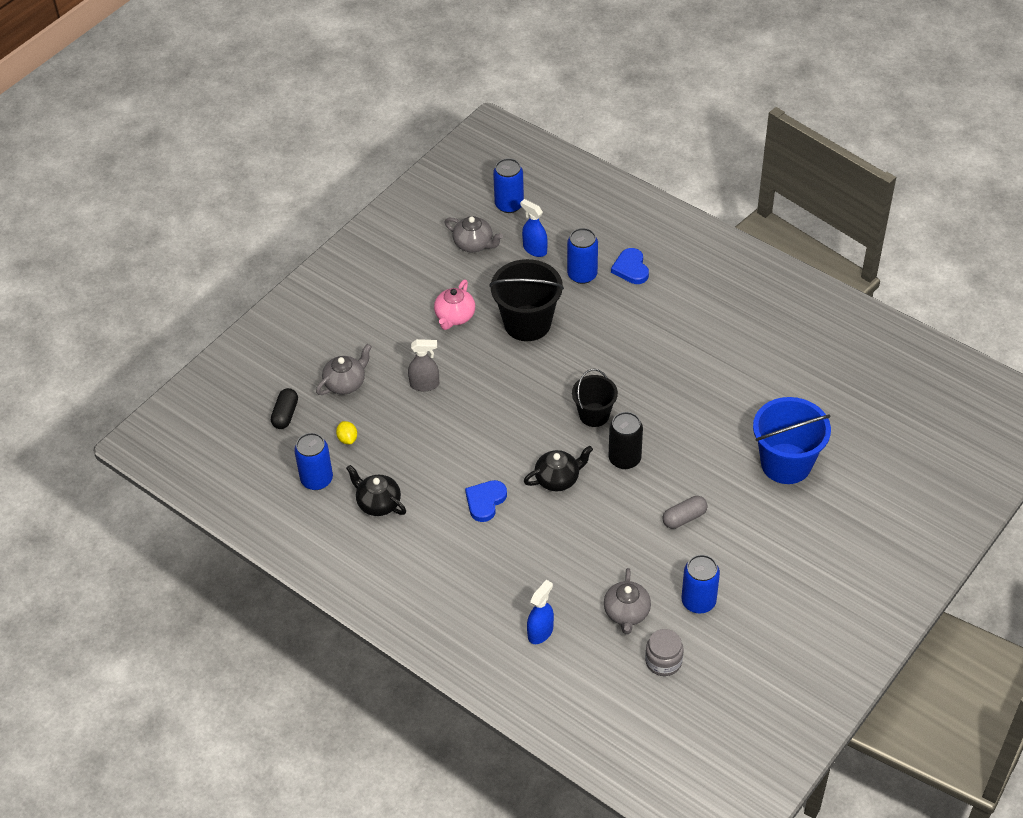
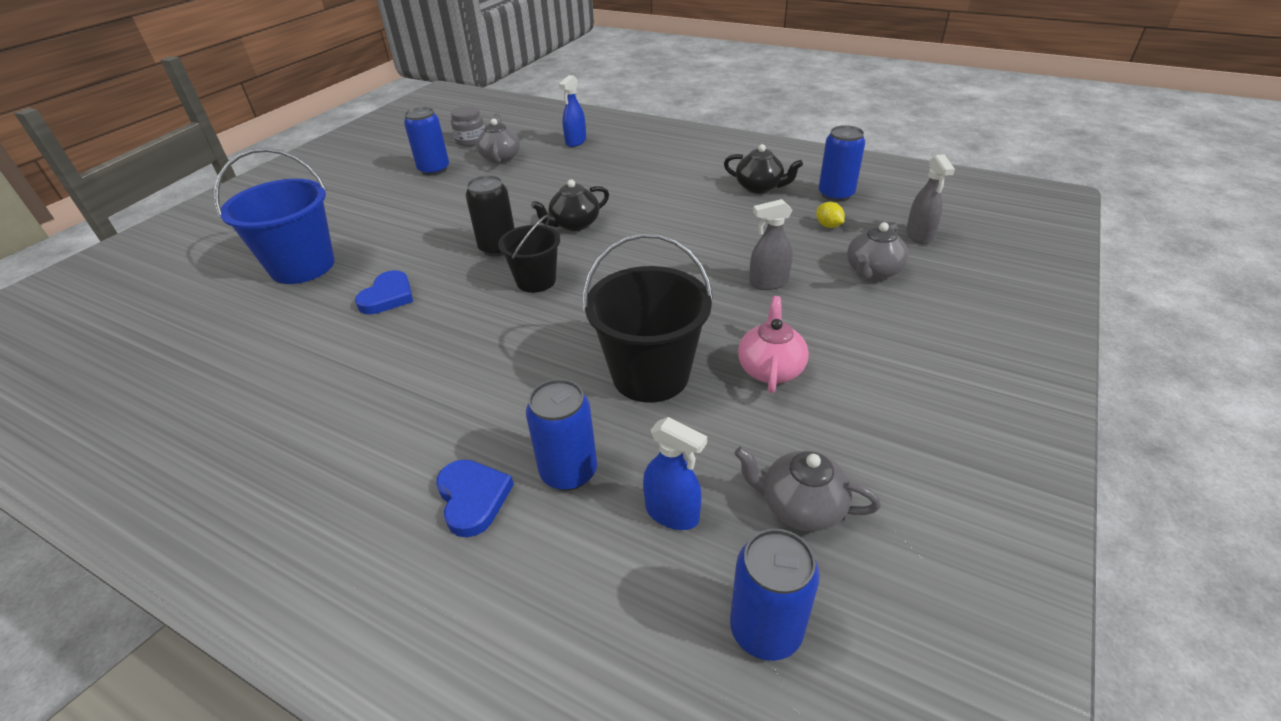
camera: 170 degrees right, 10 degrees down
black capsule [271,388,298,429] -> grey spray bottle [906,154,955,244]
blue heart [465,480,507,522] -> blue heart moved to [355,270,413,314]
grey capsule [662,496,708,529] -> none

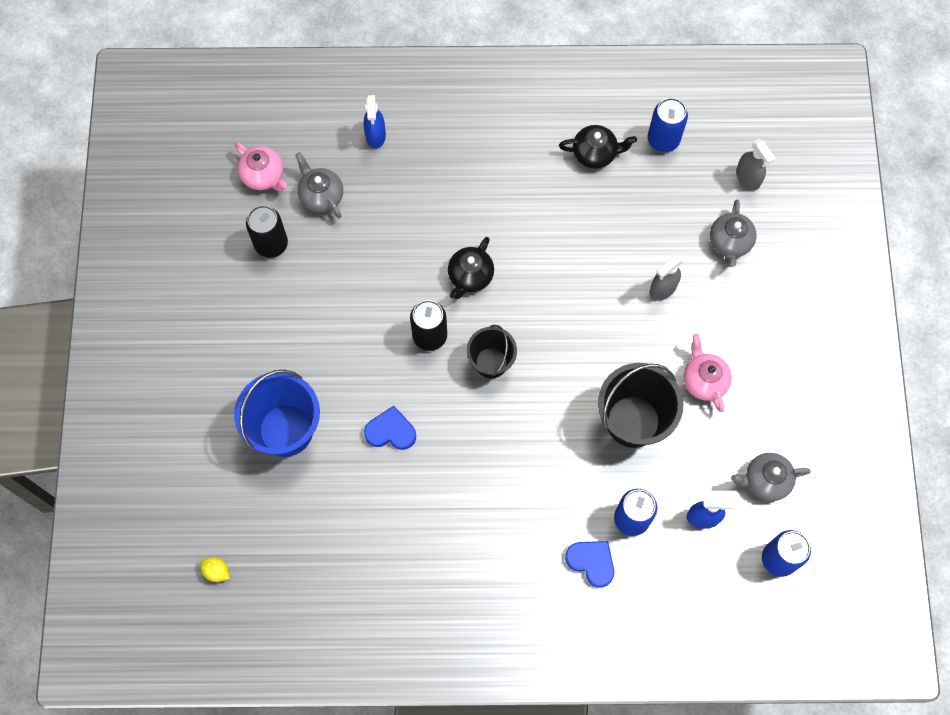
camera: 30 degrees left, 30 degrees up
blue heart [355,270,413,314] -> blue heart turned 75 degrees counterclockwise [364,406,416,450]
blue can [404,107,449,176] -> black can [246,205,288,258]
grey jar [451,106,485,146] -> pink teapot [234,142,287,191]
yellow lemon [816,202,845,228] -> yellow lemon moved to [200,557,230,582]

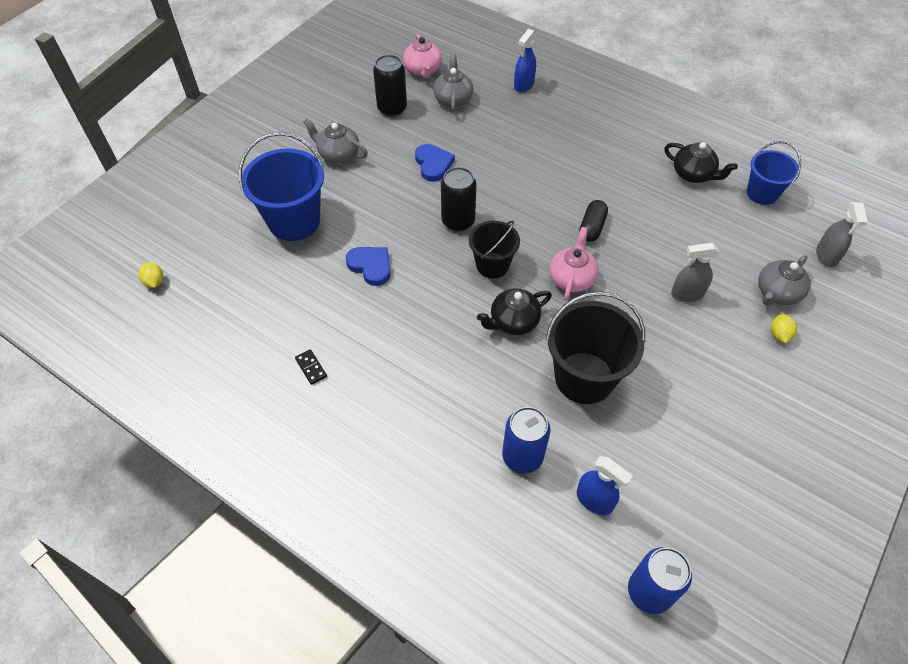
camera: 35 degrees right, 15 degrees down
black teapot [448,237,494,299] -> black teapot moved to [477,288,552,335]
blue heart [565,541,614,588] -> blue heart moved to [415,144,455,182]
blue can [648,98,688,152] -> blue bucket [747,141,801,205]
pink teapot [684,334,732,412] -> pink teapot moved to [550,227,599,301]
grey teapot [731,453,811,501] -> grey teapot moved to [303,118,368,163]
none -> black domino [295,349,327,385]
none -> black capsule [579,200,608,242]
none -> yellow lemon [771,314,797,343]

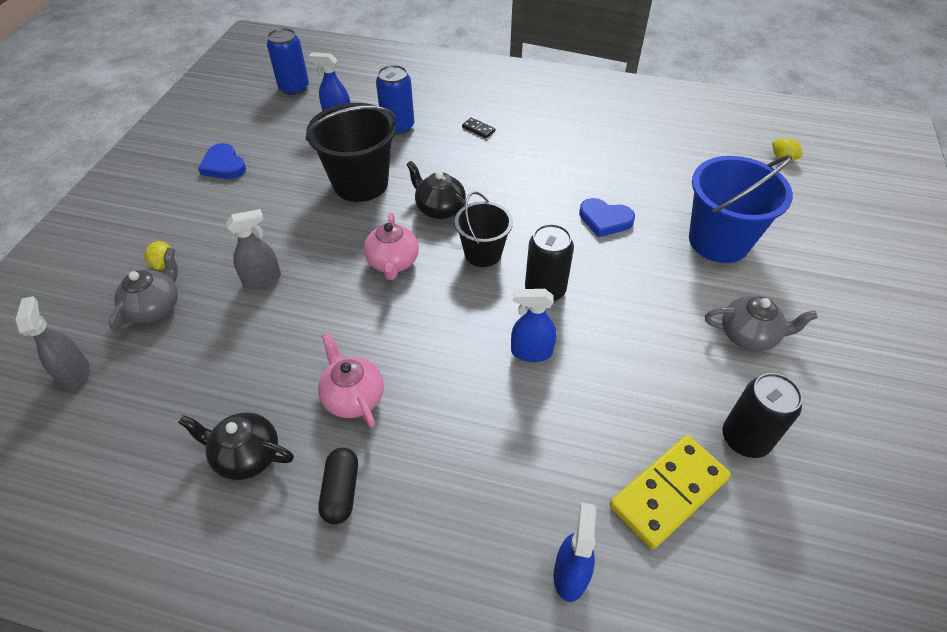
camera: 160 degrees right, 5 degrees down
black domino [295,349,327,385] -> black domino moved to [462,118,496,138]
pink teapot [403,34,442,79] -> pink teapot moved to [318,333,384,428]
blue heart [415,144,455,182] -> blue heart moved to [198,143,246,179]
grey teapot [433,54,474,112] -> yellow domino [610,435,731,549]
black teapot [477,288,552,335] -> black teapot turned 90 degrees counterclockwise [406,161,466,219]
black capsule [579,200,608,242] -> black capsule moved to [319,448,358,524]
blue bucket [747,141,801,205] -> none
none -> blue spray bottle [511,289,557,362]

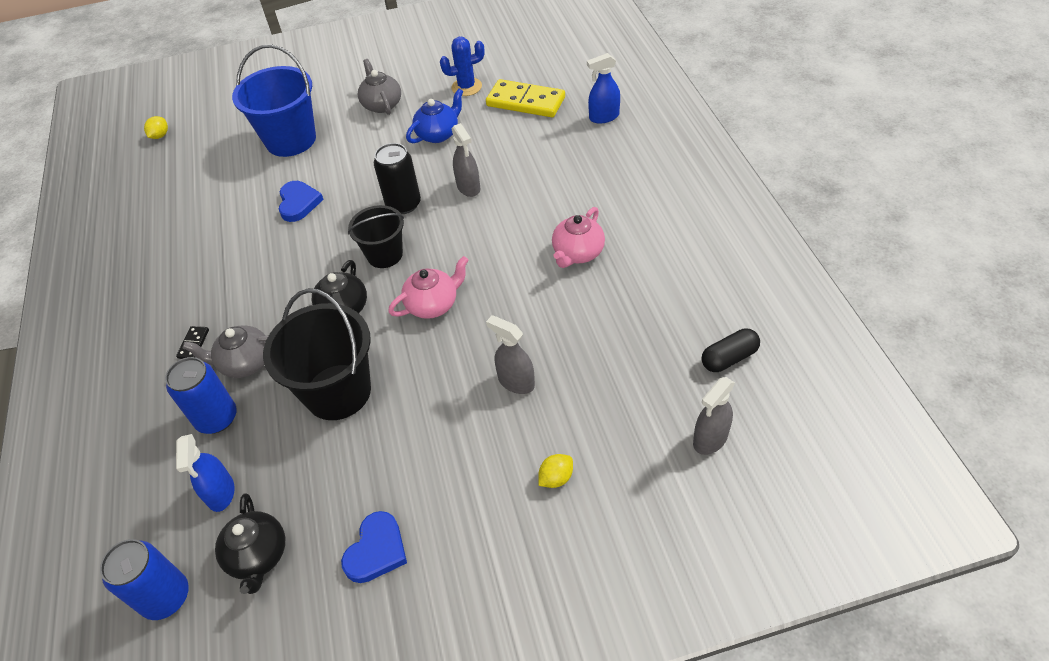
camera: 115 degrees left, 0 degrees up
grey teapot [109,247,178,332] -> grey teapot moved to [183,325,268,378]
black teapot [178,412,294,480] -> black teapot moved to [215,493,285,594]
black capsule [319,448,358,524] -> black capsule moved to [702,329,760,372]
blue spray bottle [511,289,557,362] -> grey spray bottle [452,123,480,197]
black can [722,373,803,458] -> blue cactus [440,37,485,96]
none -> blue teapot [406,89,464,143]

